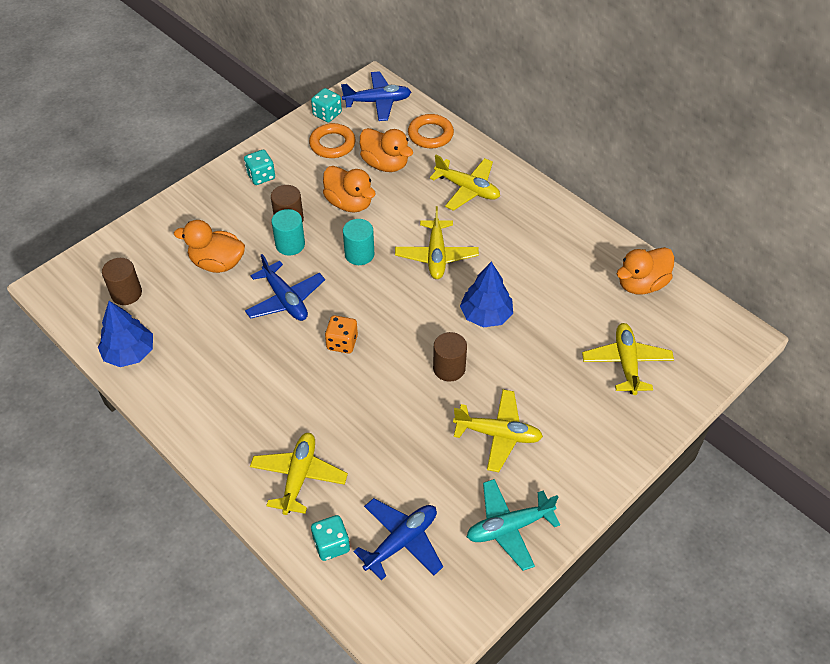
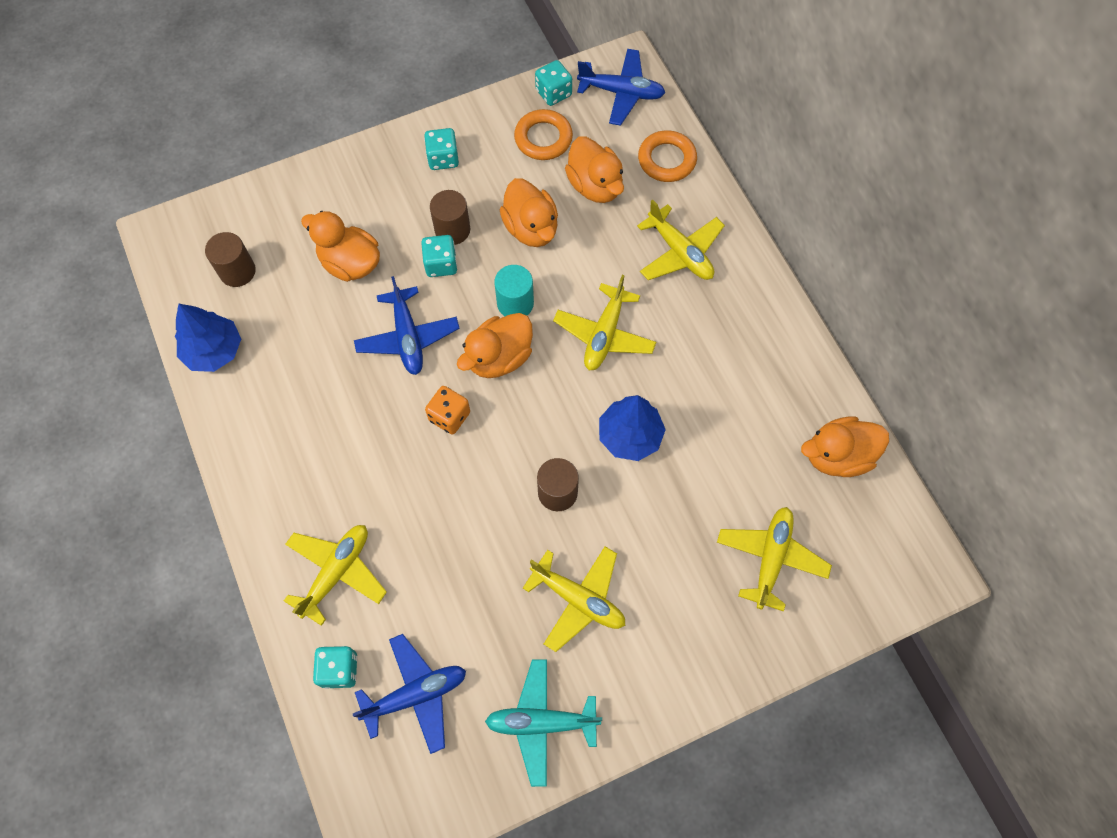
camera: 20 degrees right, 15 degrees up
turquoise cylinder [271,209,305,256] -> turquoise dice [421,235,457,277]
none -> orange duck [457,313,533,378]

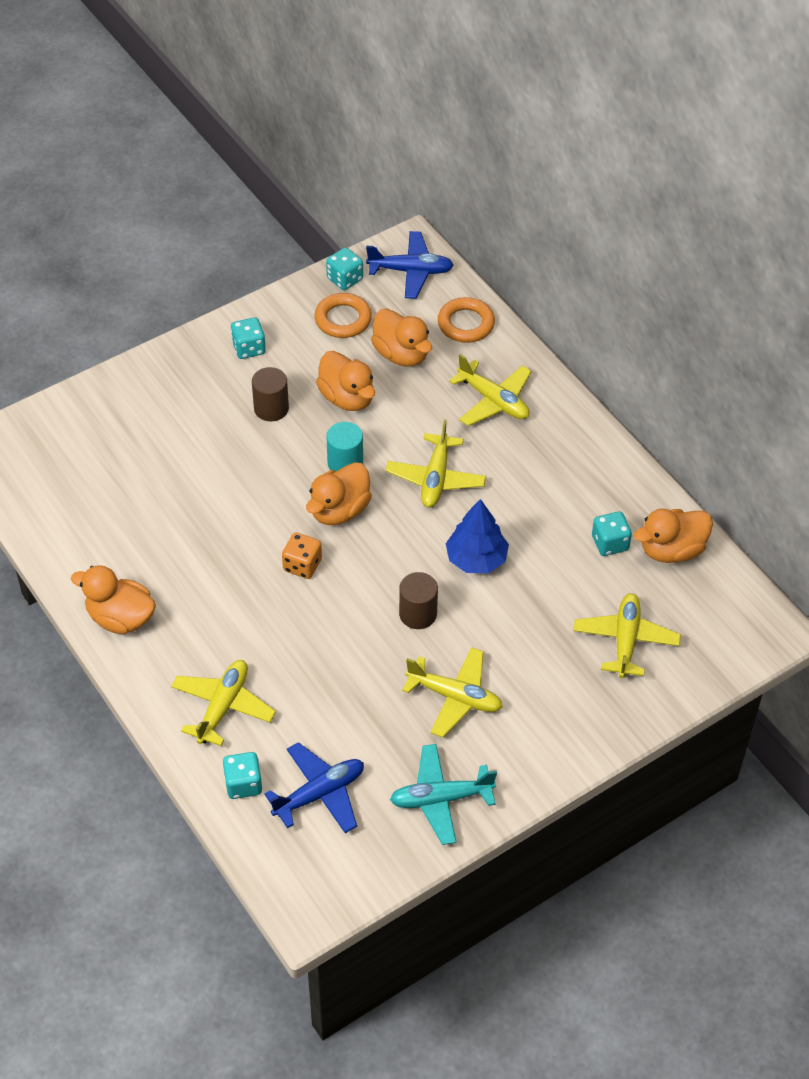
camera: 10 degrees left, 15 degrees down
blue tree [175,304,241,372] -> none
brown cylinder [205,232,256,287] -> none
orange duck [301,211,380,282] -> orange duck moved to [71,565,156,634]
blue plane [354,276,460,375] -> none
turquoise dice [421,235,457,277] -> turquoise dice moved to [592,511,632,556]

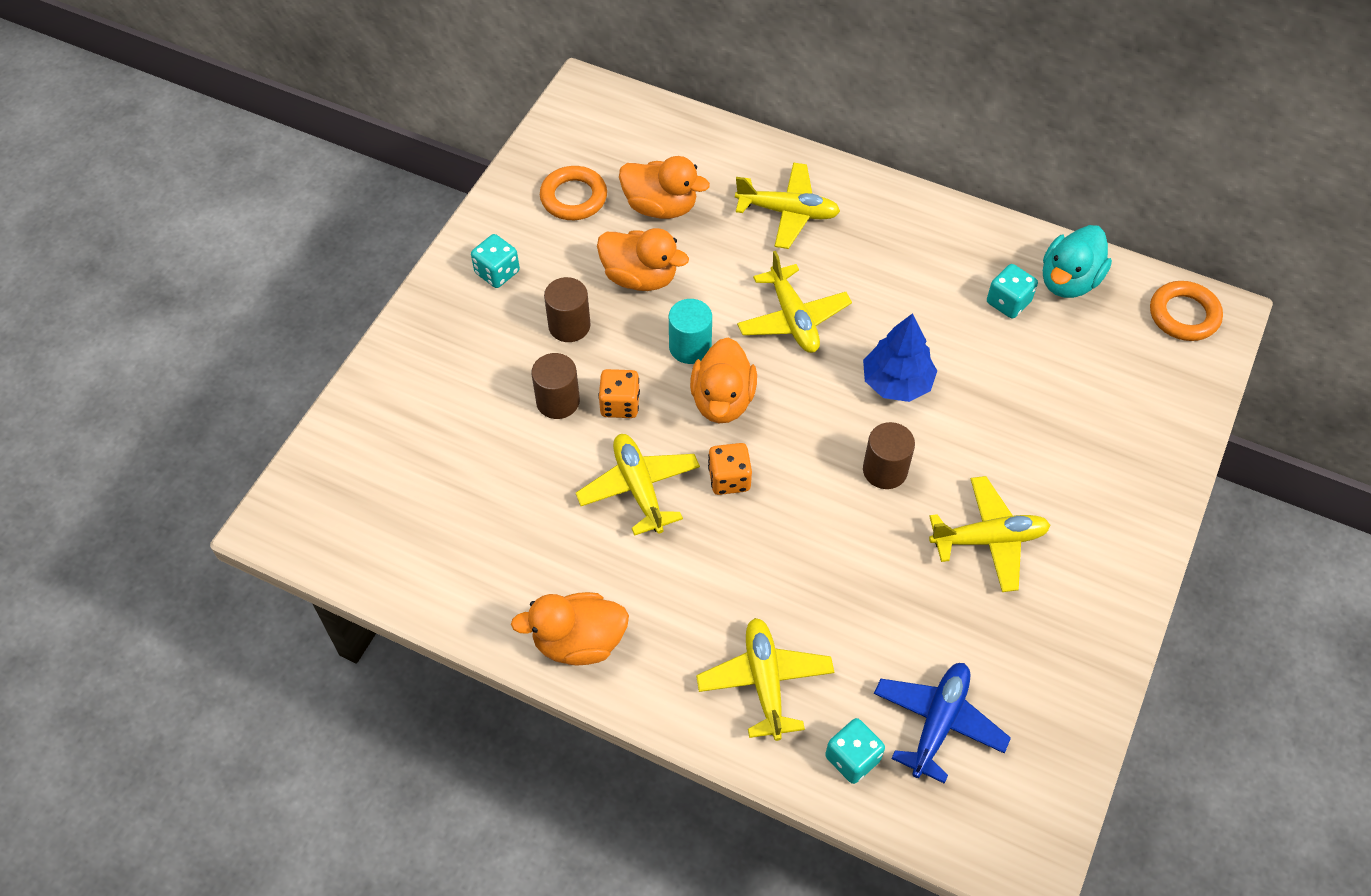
camera: 30 degrees left, 5 degrees up
turquoise dice [326,247,363,290] -> none
blue plane [366,231,454,299] -> none
turquoise plane [390,744,497,845] -> none
orange ring [438,297,495,343] -> orange ring moved to [1150,281,1223,341]
yellow plane [573,593,681,678] -> yellow plane moved to [576,434,700,536]
orange duck [634,509,713,563] -> turquoise duck [1043,225,1112,298]
none -> brown cylinder [531,353,580,419]
none -> orange dice [598,369,640,418]

